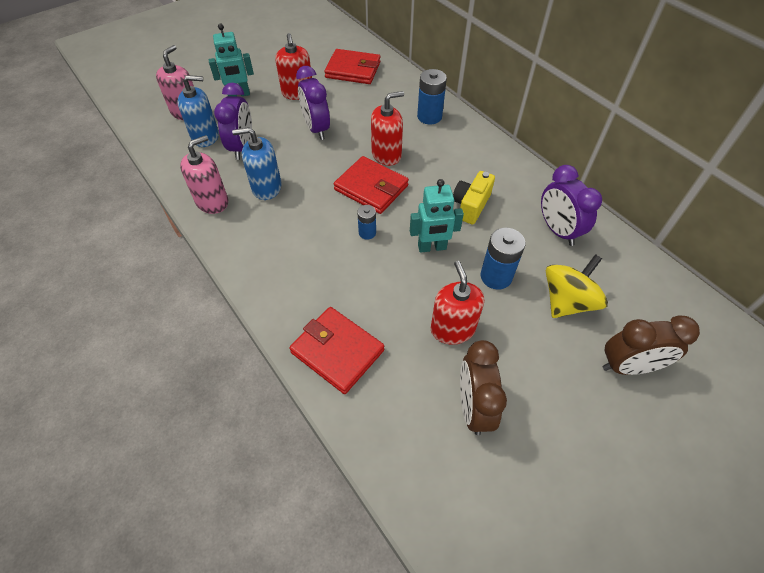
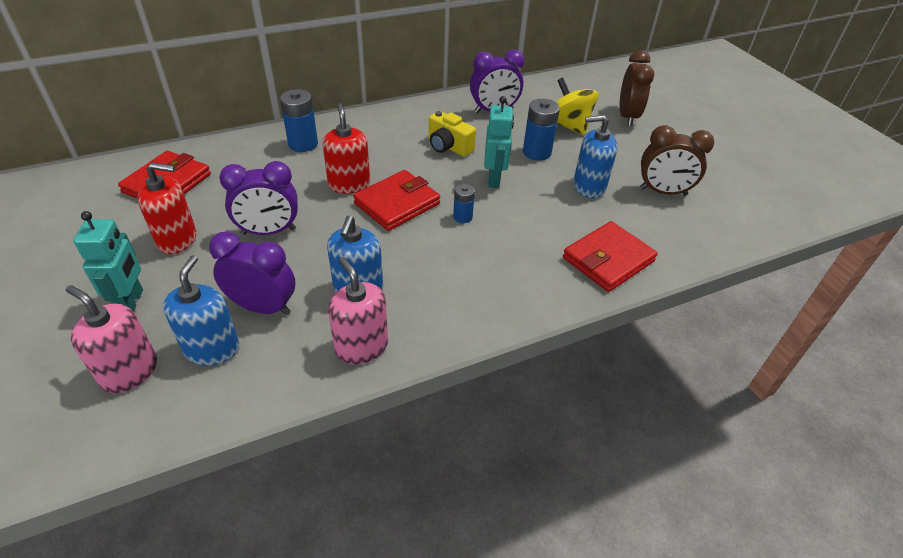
camera: 80 degrees left, 10 degrees down
red soap dispenser [431,261,484,345] -> blue soap dispenser [573,115,618,198]

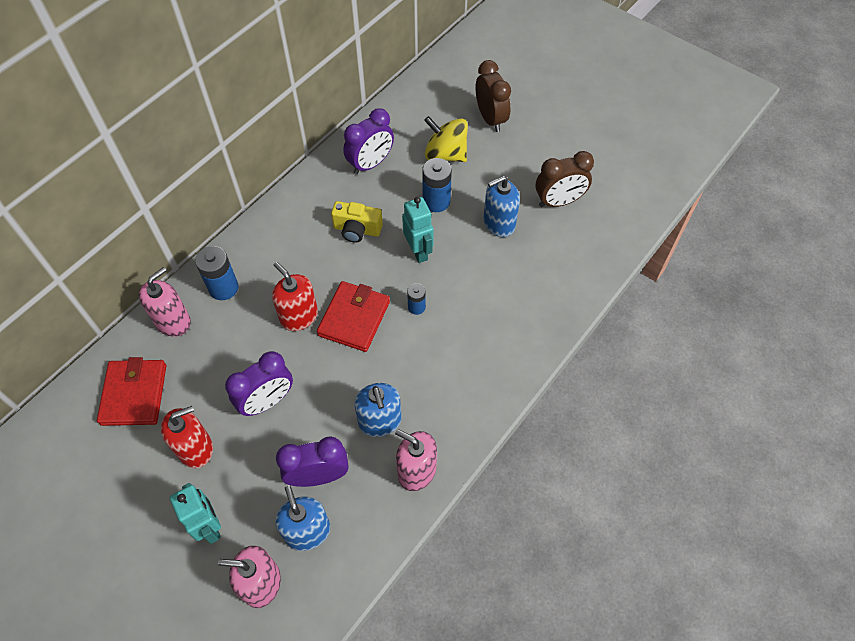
camera: 25 degrees left, 15 degrees up
red wallet [563,221,658,292] -> none
none -> pink soap dispenser [139,267,191,337]

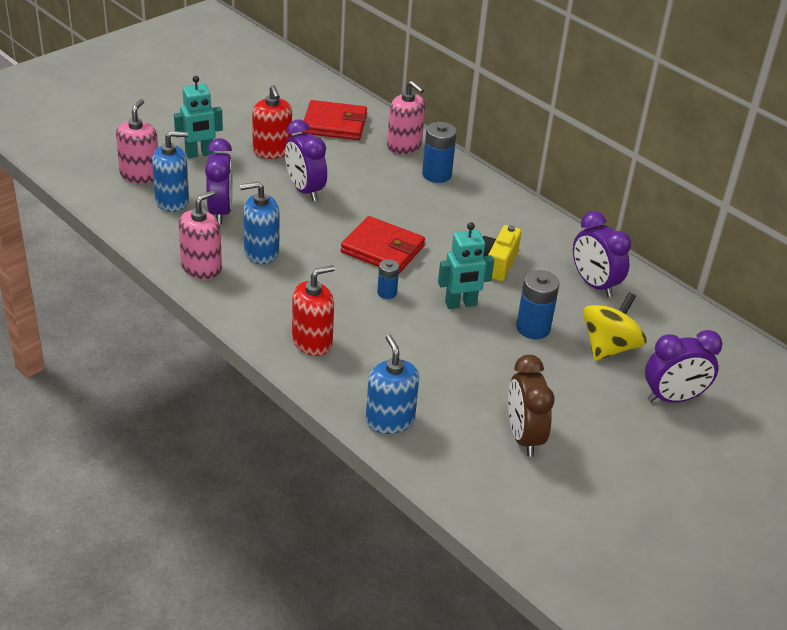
camera: 95 degrees right, 20 degrees down
red soap dispenser [272,262,318,331] -> red soap dispenser moved to [292,265,335,356]
brown clock [476,60,511,132] -> purple clock [645,330,722,403]
blue soap dispenser [483,176,520,237] -> blue soap dispenser moved to [366,335,419,434]

